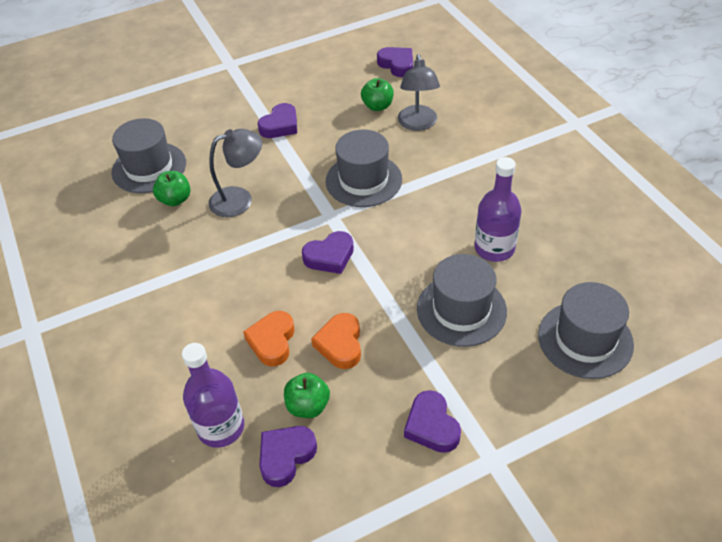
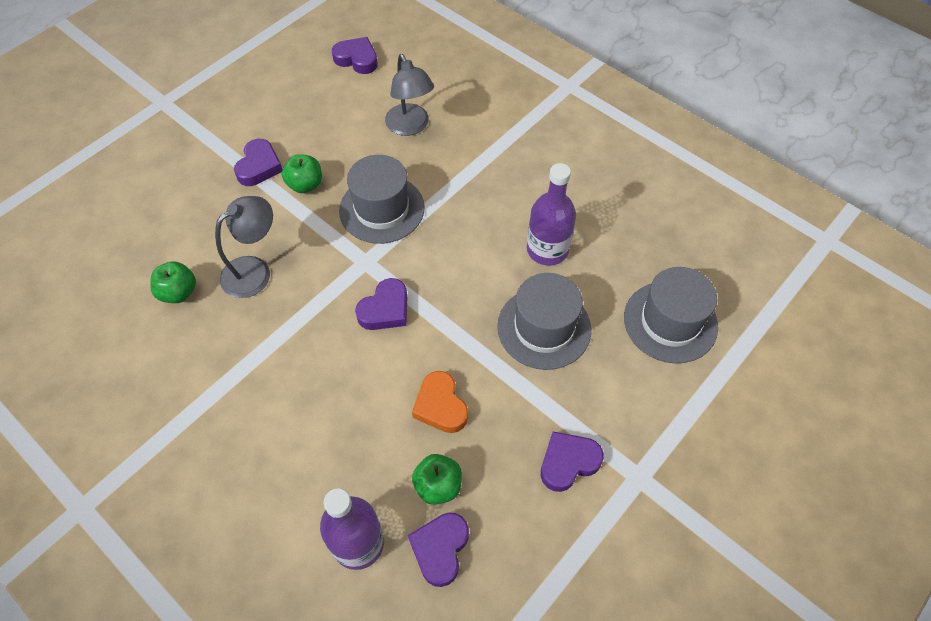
camera: 25 degrees left, 10 degrees up
grey hat [112,118,186,193] -> none
orange heart [243,311,295,367] -> none
green apple [361,78,394,111] -> green apple moved to [282,154,322,193]
purple heart [404,390,461,453] -> purple heart turned 105 degrees clockwise [541,432,604,492]

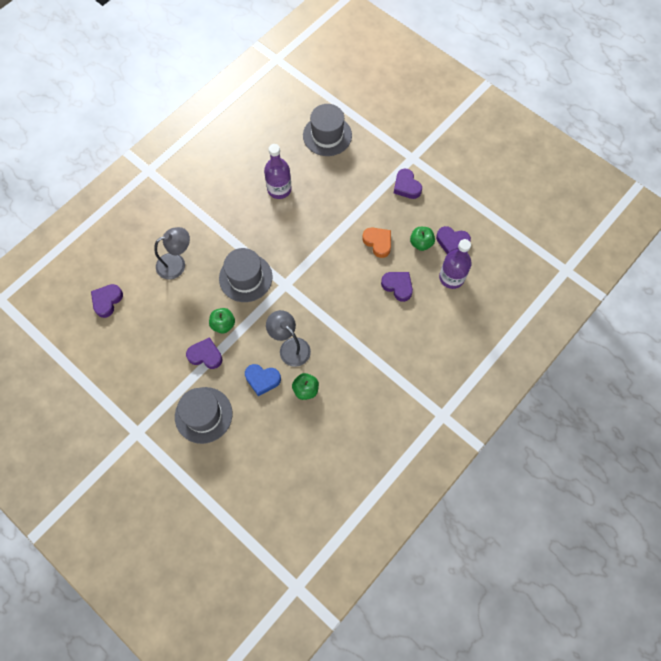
camera: 90 degrees left, 10 degrees up
purple heart [355,278,408,330] -> purple heart moved to [381,272,413,302]
orange heart [412,371,468,433] -> orange heart turned 105 degrees counterclockwise [362,227,391,258]
grey hat [497,273,591,370] -> grey hat moved to [175,387,232,444]
none -> blue heart [245,364,281,396]

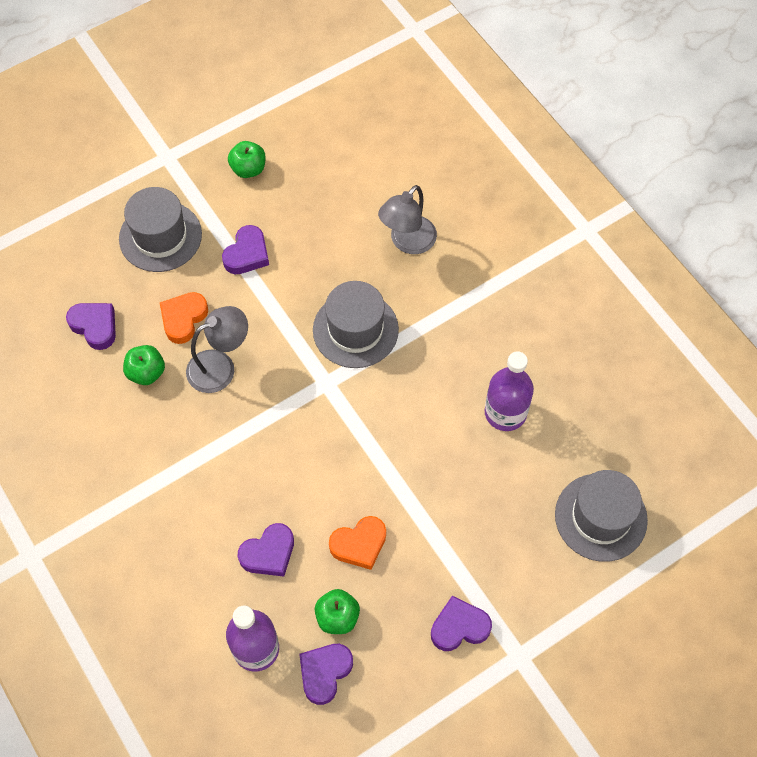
camera: 105 degrees right, 5 degrees down
purple heart [91,284,123,318] -> purple heart moved to [66,303,116,350]
grey lamp [154,227,190,279] -> grey lamp turned 45 degrees clockwise [378,185,437,254]
green apple [209,308,235,333] -> green apple moved to [228,141,266,178]
blue heart [245,364,281,396] -> orange heart [160,292,208,344]

